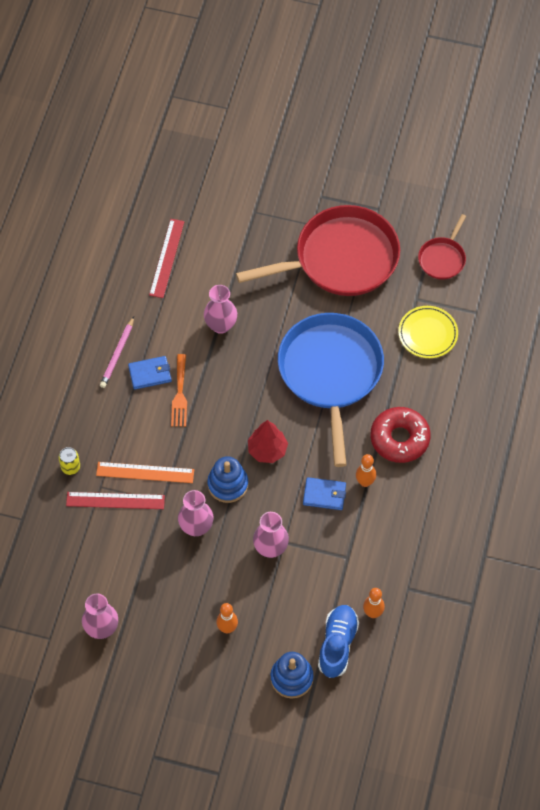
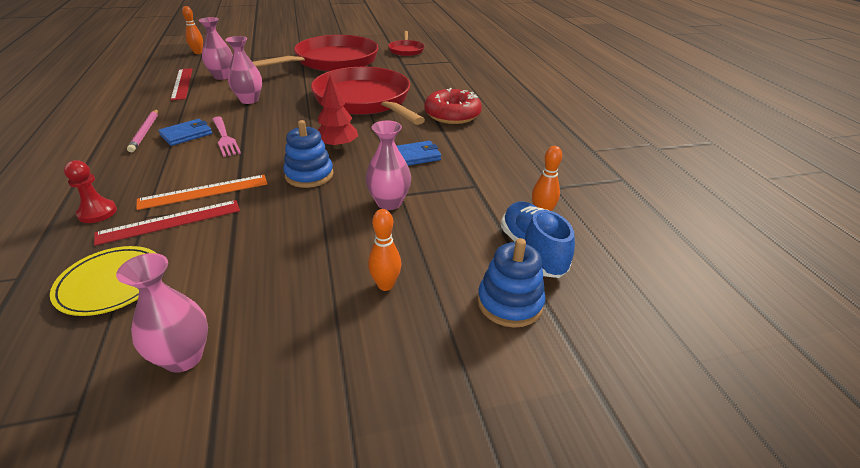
camera: 30 degrees left, 25 degrees down
yellow can [59,447,80,475] -> red pawn [64,160,117,223]
orange fork [171,354,187,427] -> pink fork [212,117,241,157]
pink vase [178,490,214,536] -> pink vase moved to [198,17,233,80]
blue pan [278,313,384,467] -> red pan [311,67,425,125]
orange bowling pin [356,454,376,487] -> orange bowling pin moved to [182,6,203,54]
yellow plate [398,306,458,358] -> yellow plate moved to [50,246,156,316]

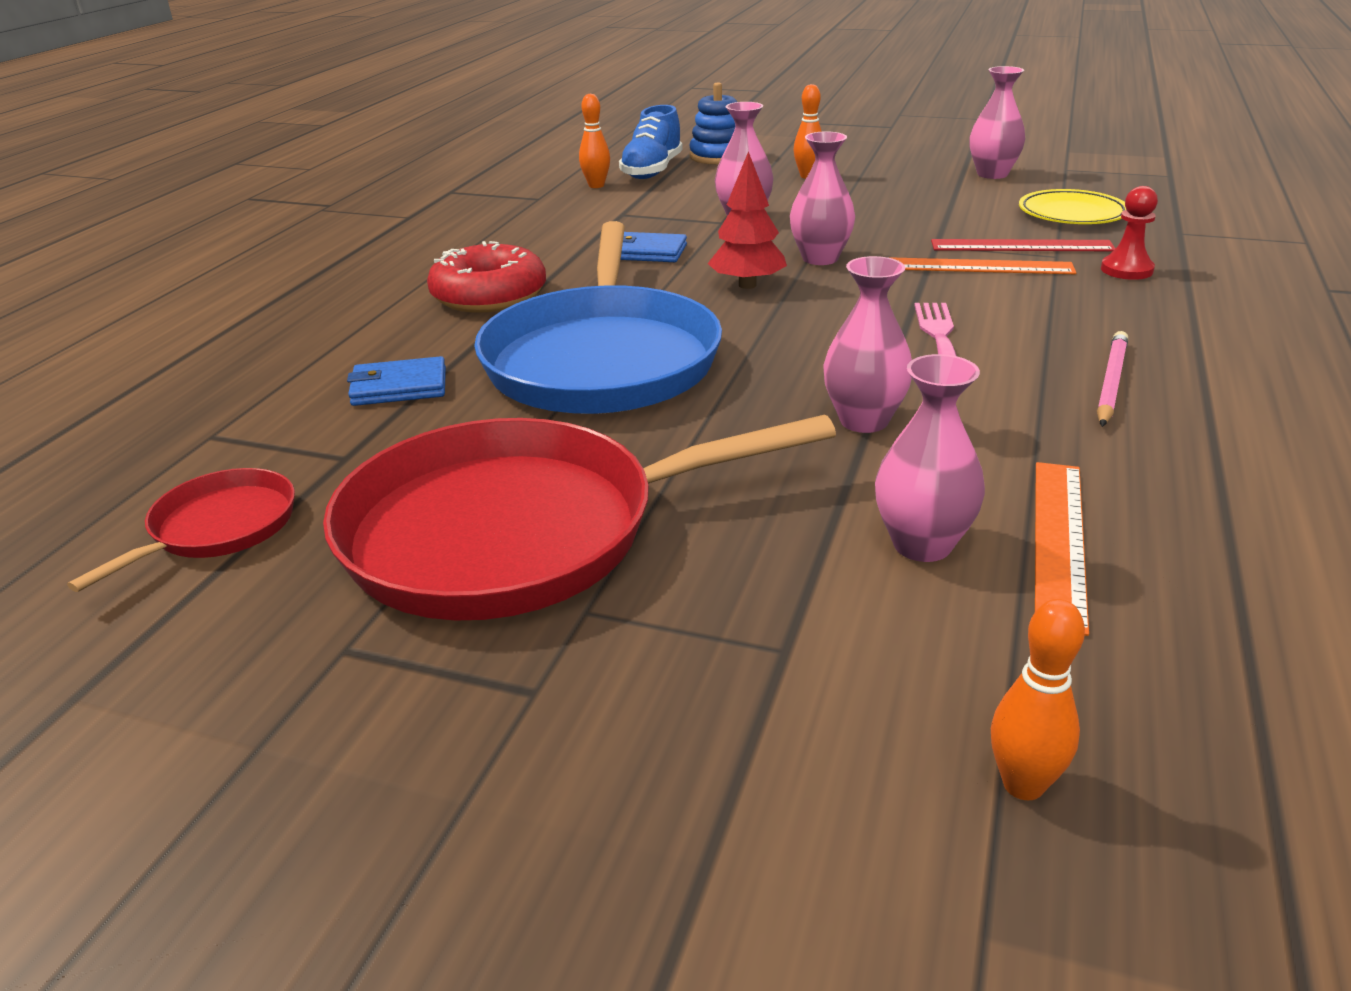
camera: 145 degrees left, 5 degrees down
blue wallet [158,119,212,146] -> blue wallet moved to [347,356,446,406]
red ruler [171,68,193,101] -> orange ruler [1035,462,1089,636]
blue stacking toy [283,120,334,188] -> pink vase [790,131,855,265]
red pan [311,67,425,125] -> blue pan [474,221,722,414]

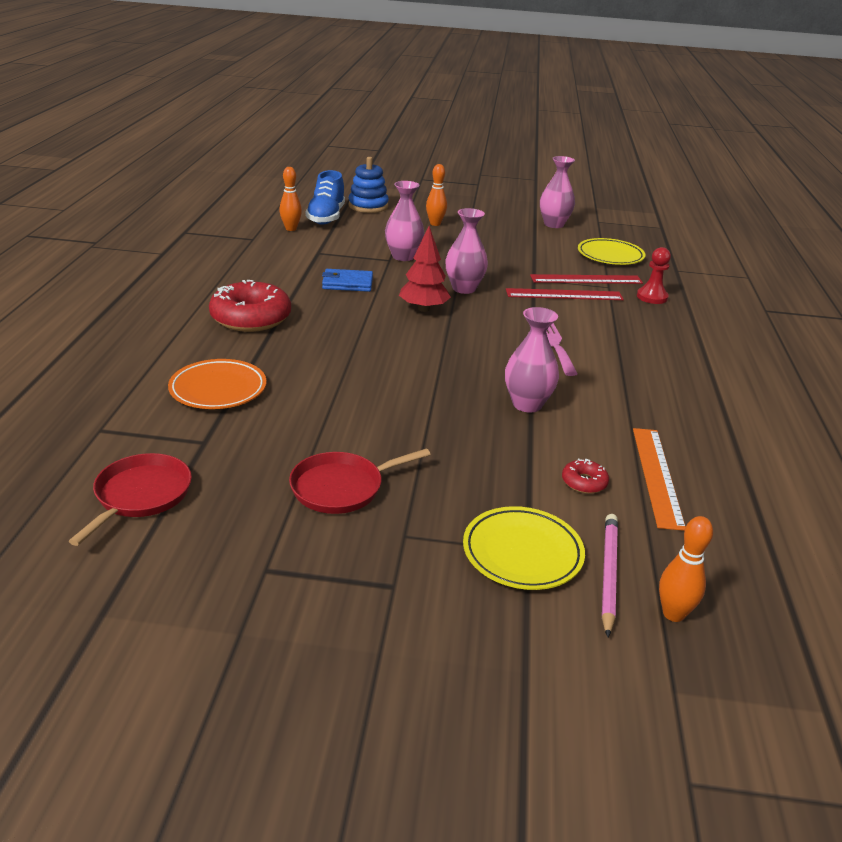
camera: 15 degrees left, 0 degrees up
red pan [323,415,836,621] -> red pan [289,448,431,514], size x0.46
blue wallet [347,356,446,406] -> orange plate [168,359,266,409]
blue pan [474,221,722,414] -> none
pink vase [875,354,985,562] -> red donut [562,459,609,494]
orange ruler [887,257,1076,274] -> red ruler [506,288,624,300]
pink pencil [1097,331,1128,427] -> pink pencil moved to [602,514,618,637]
none -> yellow plate [463,506,585,590]

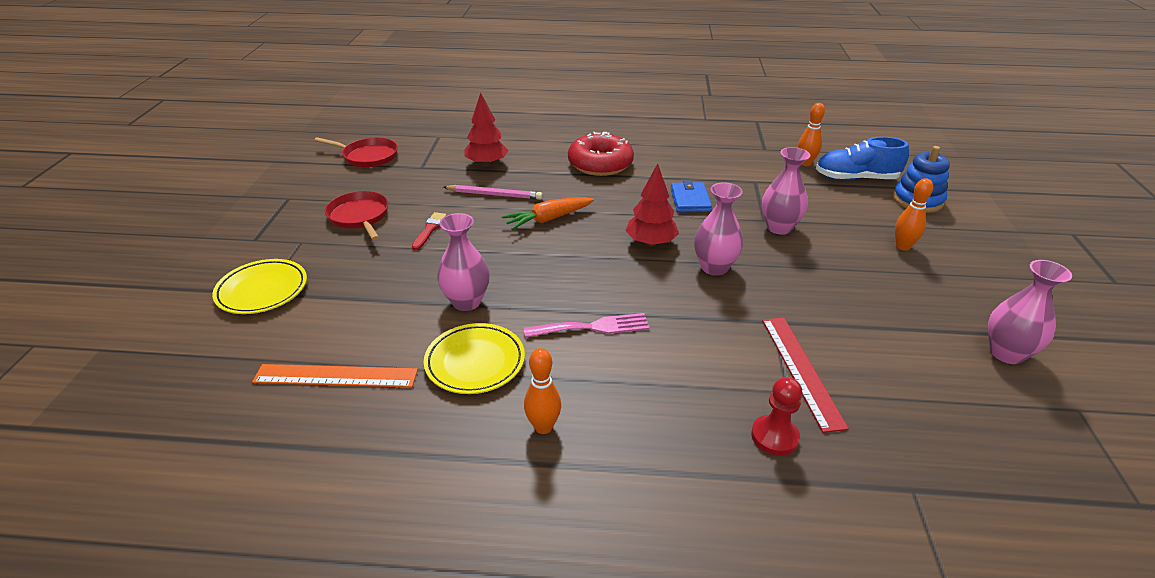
camera: 90 degrees right, 5 degrees up
orange plate [168,359,266,409] -> red tree [464,93,509,167]
red ruler [506,288,624,300] -> none
red donut [562,459,609,494] -> none
yellow plate [578,238,645,265] -> yellow plate moved to [424,323,525,394]
pink pencil [602,514,618,637] -> pink pencil moved to [443,185,543,200]
orange bowling pin [659,516,713,622] -> orange bowling pin moved to [524,348,561,434]
none -> red brush [412,212,447,250]
none -> orange carrot [502,197,594,230]

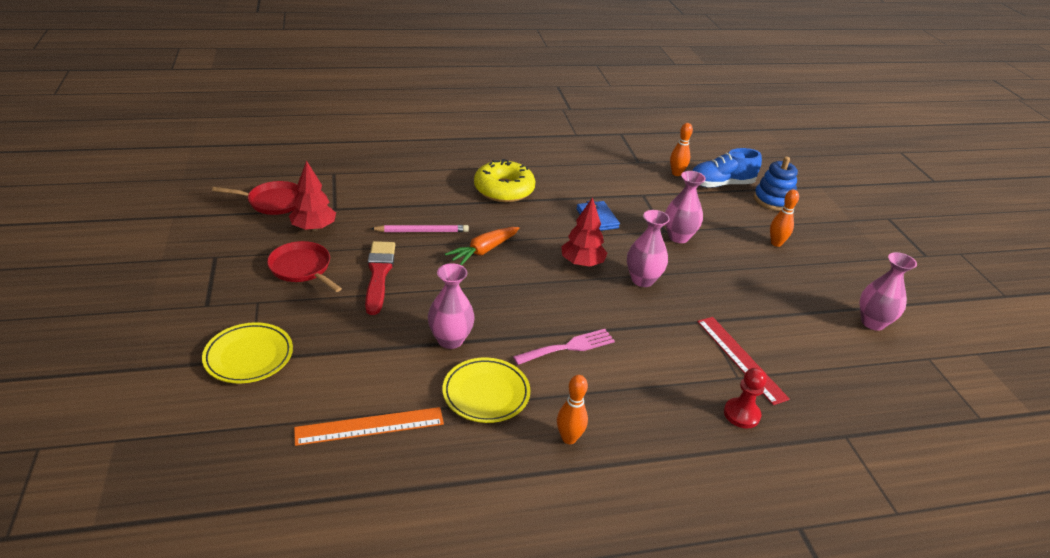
camera: 20 degrees left, 0 degrees up
red brush [412,212,447,250] -> red brush [365,241,395,315], size x1.80
red tree [464,93,509,167] -> red tree moved to [289,161,336,231]
red donut [568,132,634,176] -> yellow donut [474,159,535,202]

